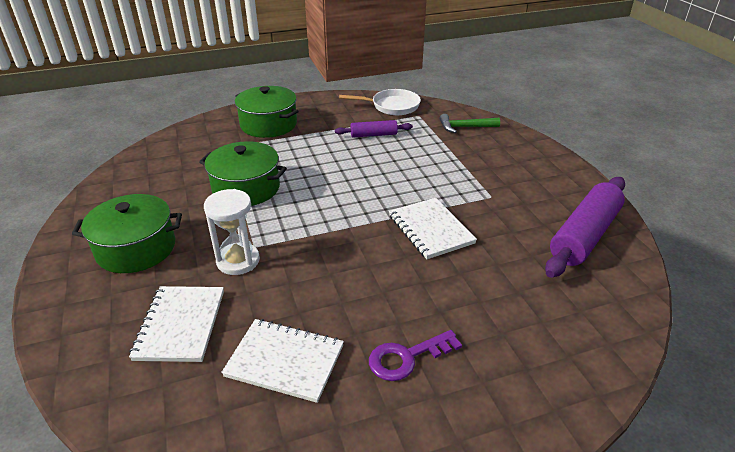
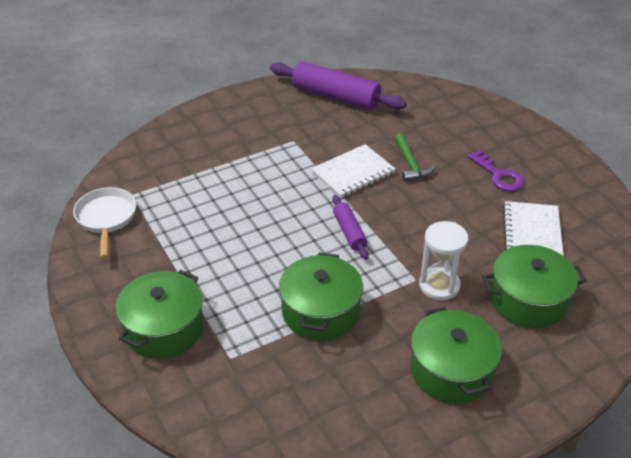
camera: 100 degrees left, 5 degrees up
white notebook [129,286,224,362] -> green pot [482,245,586,328]
purple rolling pin [335,120,413,138] -> purple rolling pin moved to [332,195,369,260]
green hammer [440,114,500,133] -> green hammer moved to [394,133,435,182]

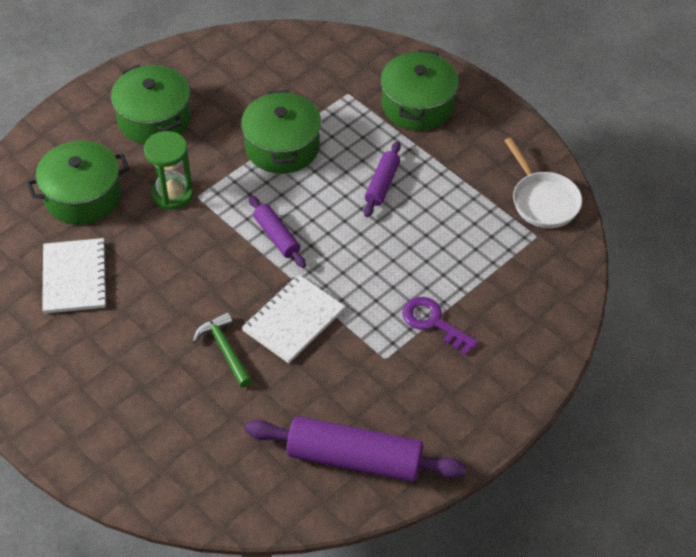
camera: 165 degrees right, 10 degrees up
white hourglass [419,221,468,301] -> green hourglass [144,131,193,210]
purple key [468,150,524,191] -> purple key moved to [402,297,478,356]
none -> purple rolling pin [364,141,401,217]

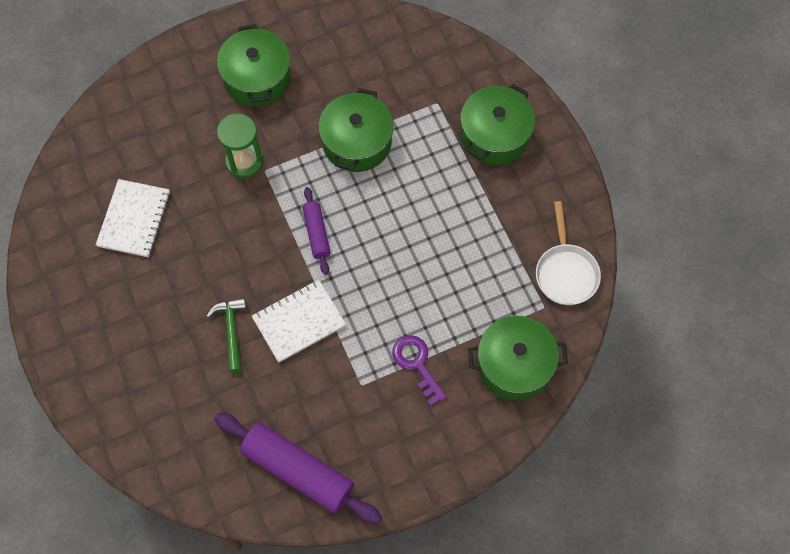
camera: 20 degrees right, 15 degrees up
green pot [27,141,130,225] -> green pot moved to [468,316,568,400]
purple rolling pin [364,141,401,217] -> none

